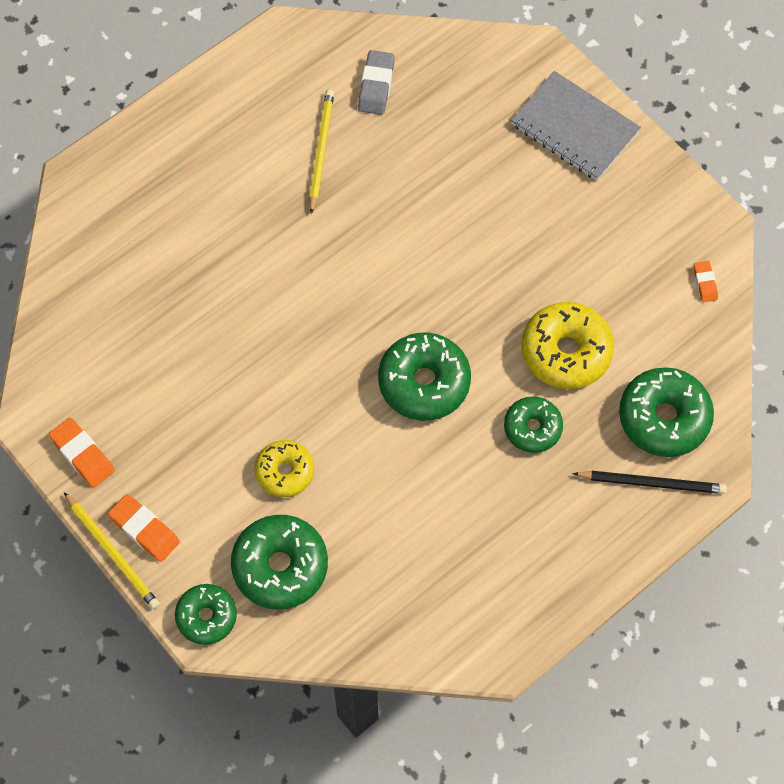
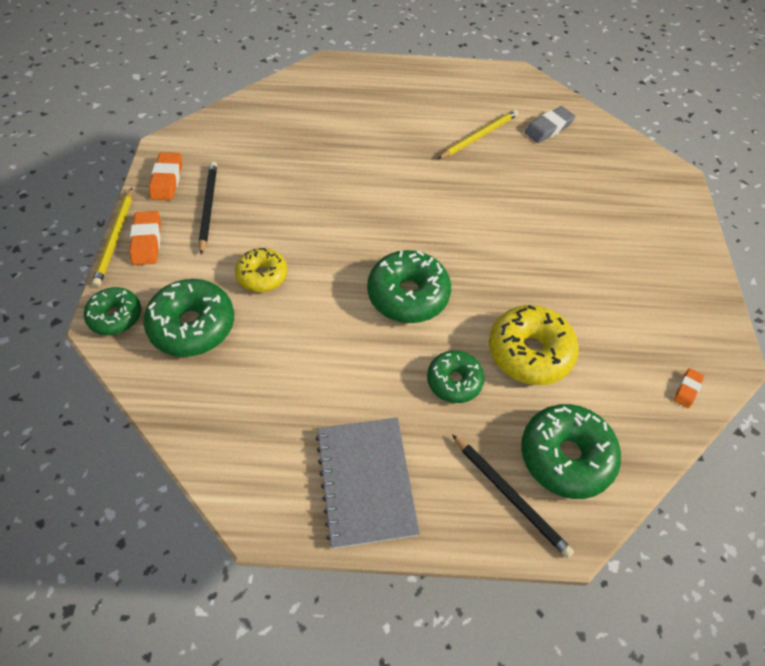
camera: 40 degrees right, 10 degrees down
grey notebook [511,71,641,181] -> grey notebook moved to [316,418,420,549]
none -> black pencil [199,161,217,255]

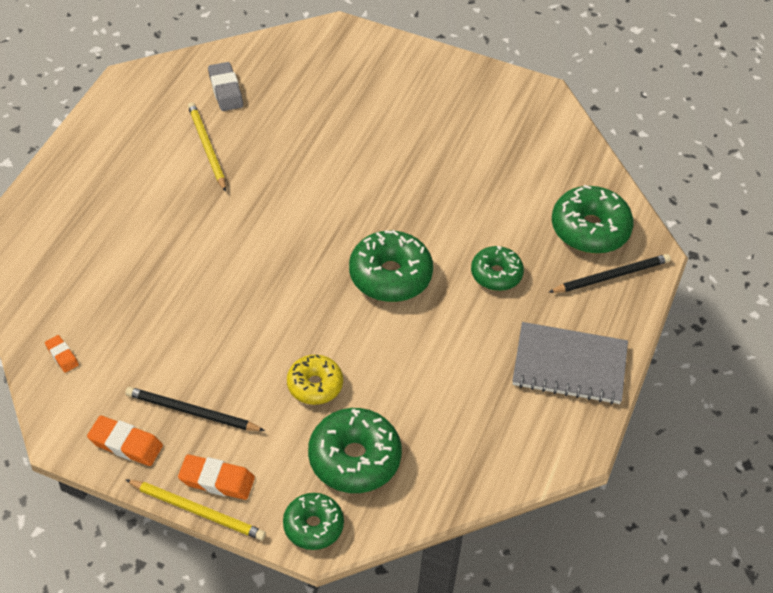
camera: 70 degrees left, 5 degrees down
yellow donut [489,305,579,385] -> none
orange eraser [674,368,704,408] -> orange eraser moved to [45,335,79,372]

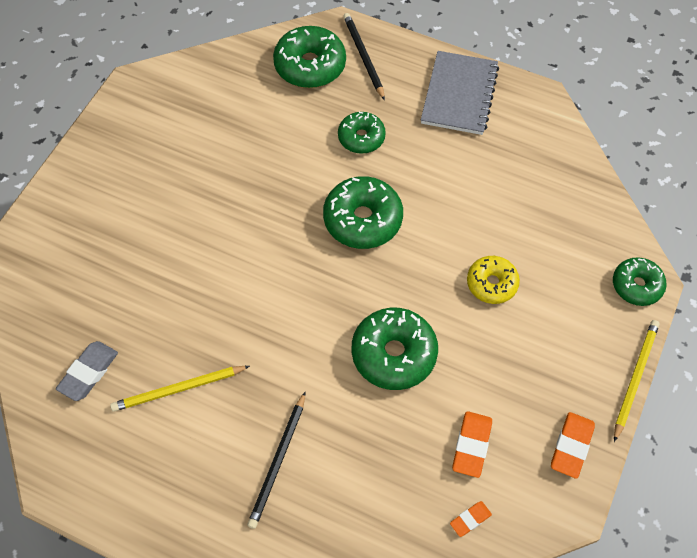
camera: 85 degrees left, 10 degrees up
black pencil [125,387,265,431] -> black pencil moved to [247,391,306,529]
orange eraser [178,454,255,500] -> orange eraser moved to [452,411,492,478]
grey eraser [208,62,243,111] -> grey eraser turned 45 degrees counterclockwise [56,341,118,401]
green donut [308,408,402,493] -> green donut moved to [352,308,438,390]

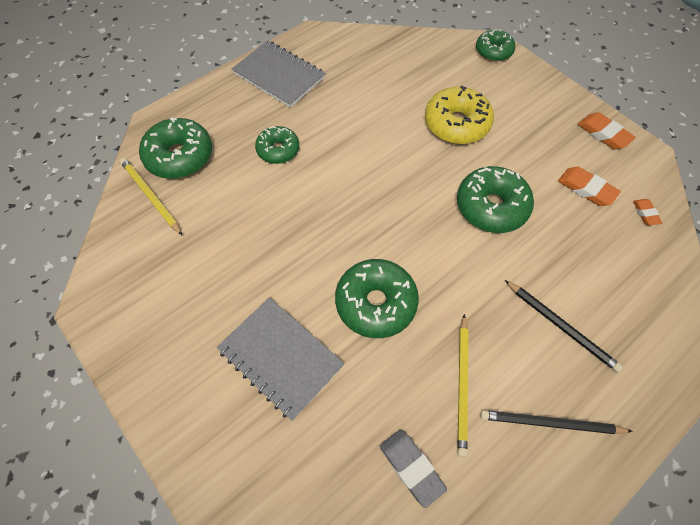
camera: 65 degrees left, 0 degrees up
green donut [323,176,403,249] -> green donut moved to [335,259,419,338]
black pencil [343,13,385,100] -> black pencil moved to [480,410,633,434]
yellow donut [467,256,520,304] -> yellow donut [425,86,494,144], size x1.59
yellow pencil [614,320,659,442] -> yellow pencil moved to [120,158,183,236]
none -> grey notebook [217,297,344,421]

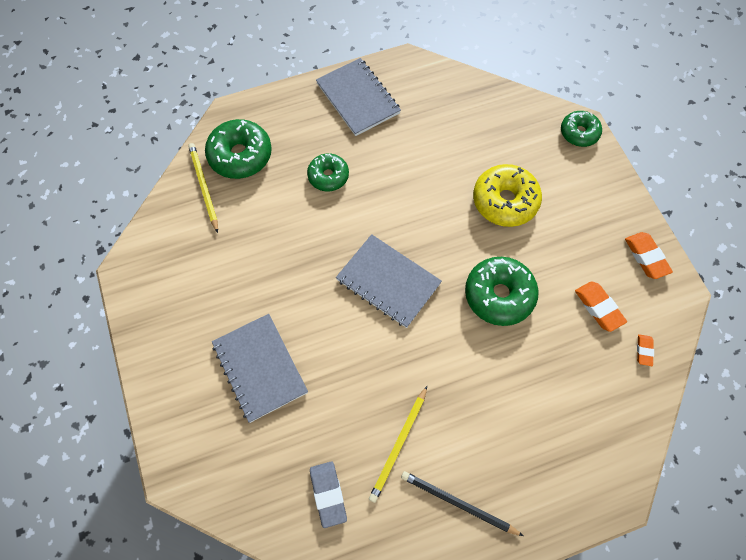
camera: 20 degrees right, 5 degrees up
green donut [335,259,419,338] -> none
black pencil [505,280,623,373] -> none
none -> grey notebook [336,234,442,328]

